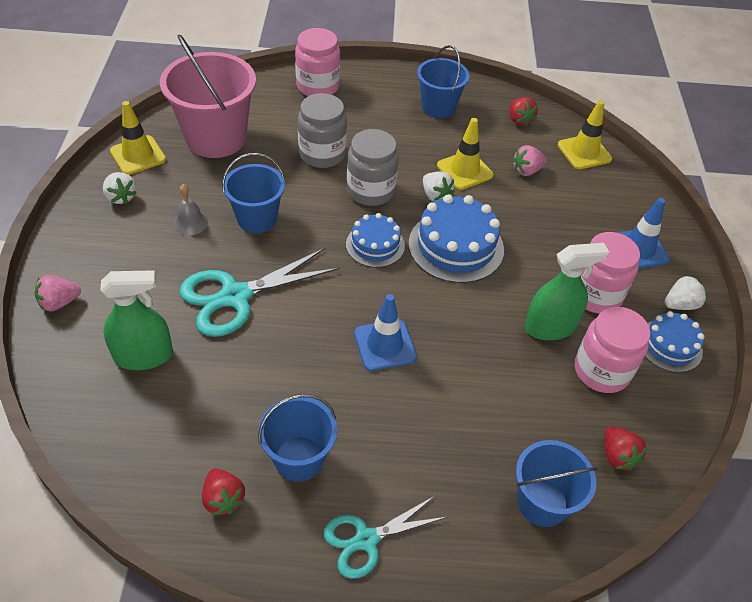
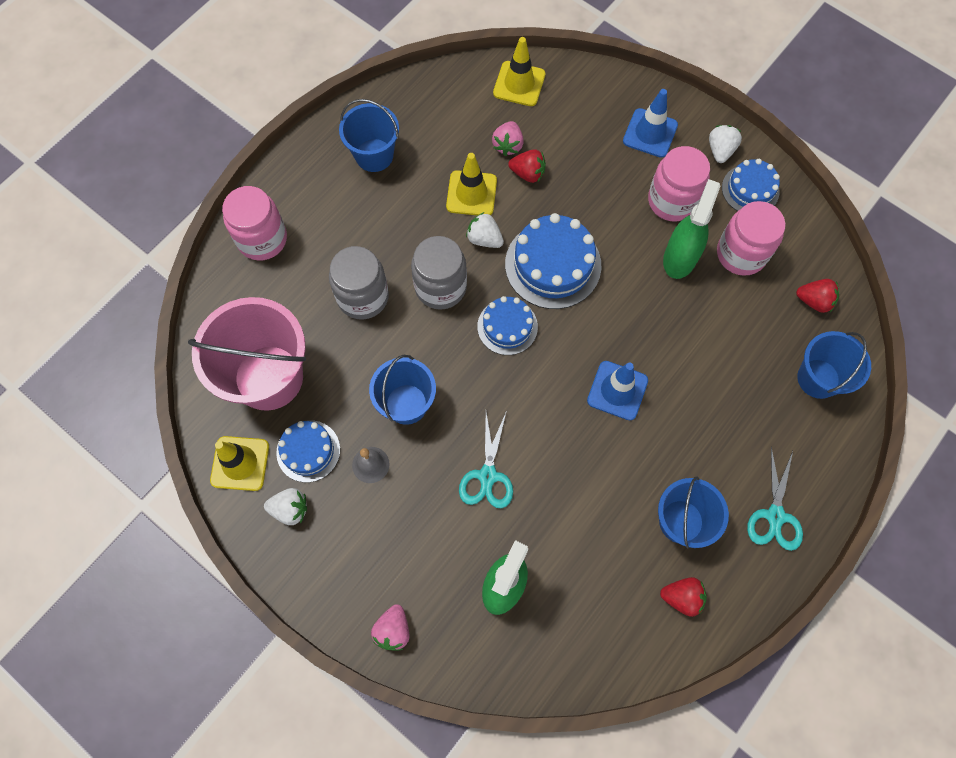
camera: 50 degrees left, 20 degrees up
turquoise scissors [180,248,339,337] -> turquoise scissors [459,412,513,508], size x0.63
white strawberry [423,171,454,202] -> white strawberry turned 150 degrees counterclockwise [466,212,504,248]
red strawberry [510,97,538,126] -> red strawberry moved to [508,149,546,183]
none -> blue cake [276,420,340,482]

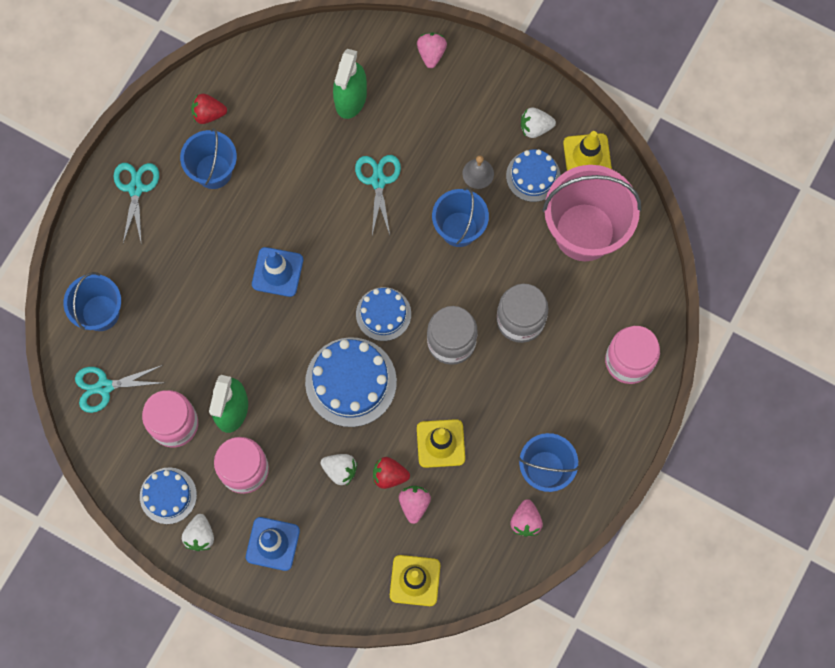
camera: 170 degrees right, 5 degrees up
white strawberry [466,212,504,248] -> white strawberry moved to [321,454,357,486]
red strawberry [796,279,839,313] -> turquoise scissors [75,365,162,413]
none -> pink strawberry [510,499,543,537]

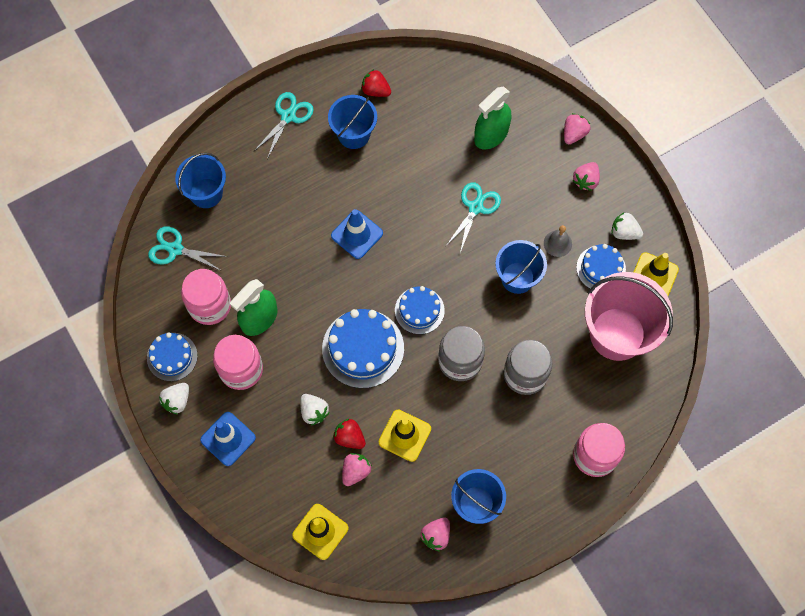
camera: 30 degrees right, 5 degrees down
none -> pink strawberry [573,162,600,191]

